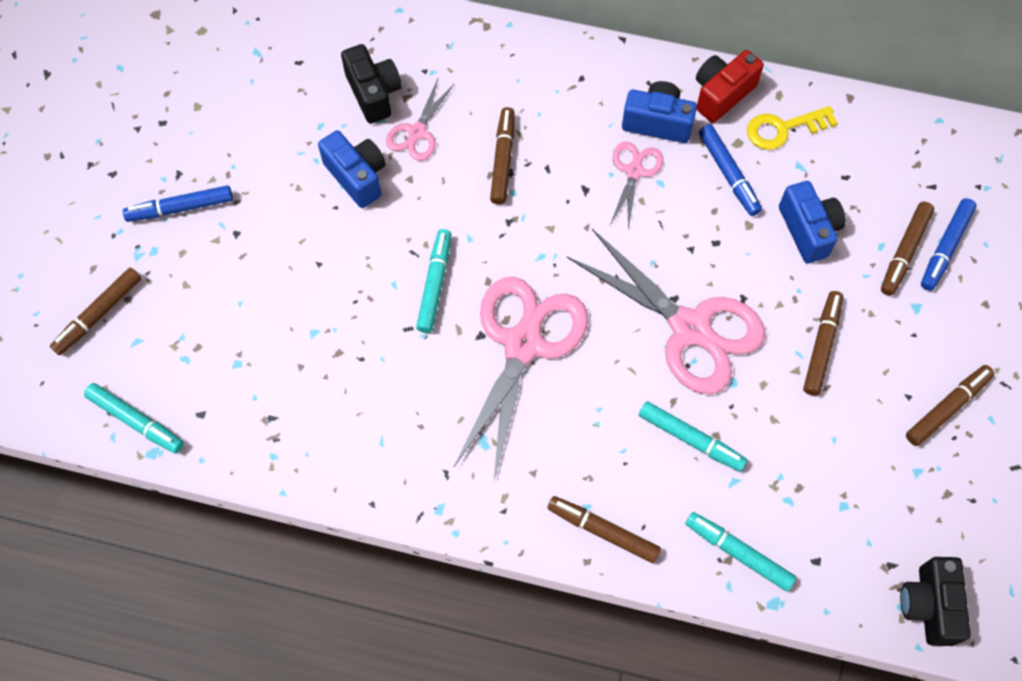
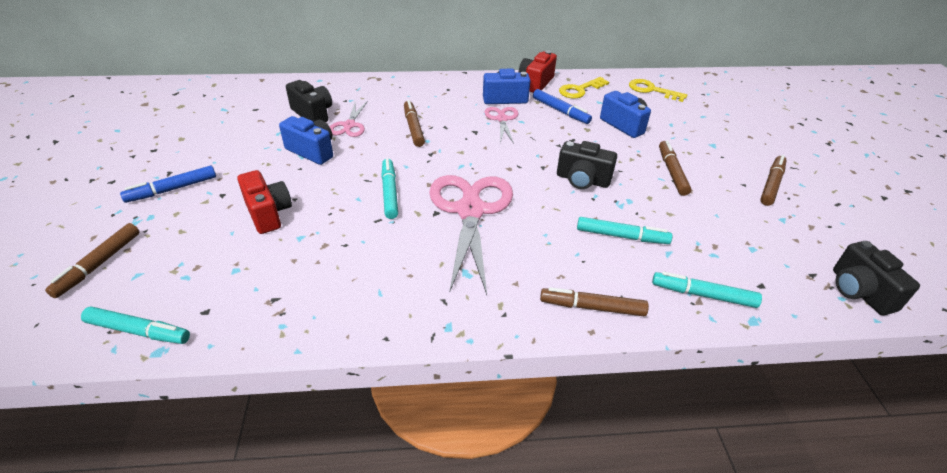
camera: 20 degrees left, 25 degrees down
pink scissors [567,229,766,394] -> black camera [557,141,617,189]
brown marker [881,202,934,296] -> none
blue marker [921,198,977,291] -> none
none -> red camera [237,170,292,234]
none -> yellow key [629,79,687,102]

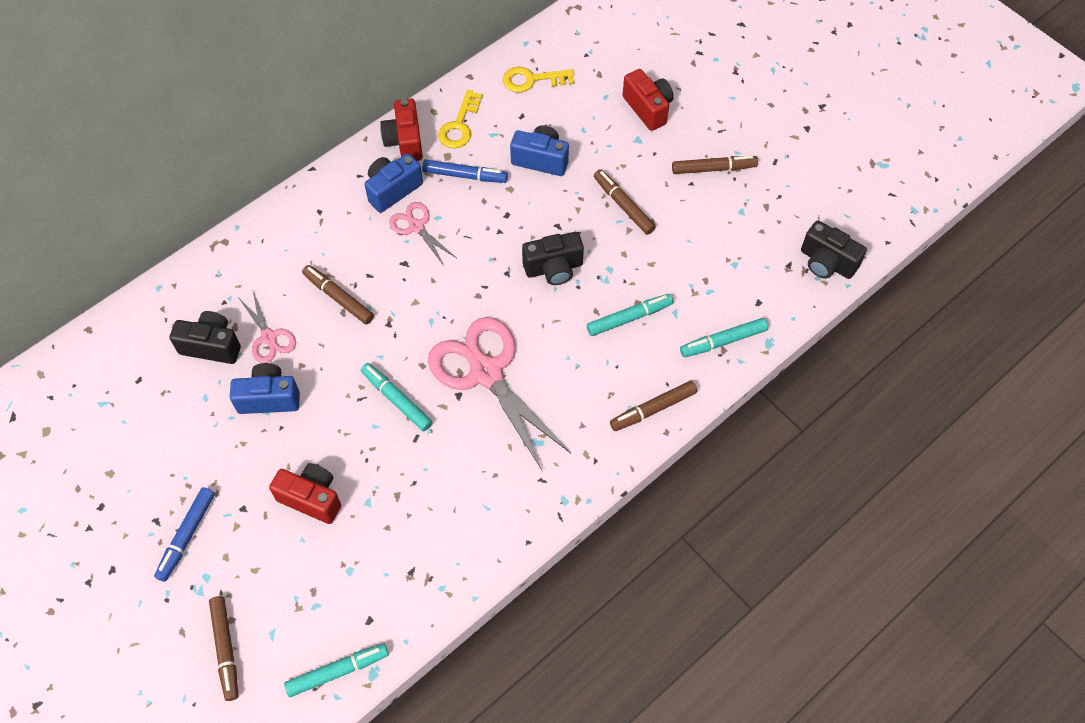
camera: 35 degrees left, 20 degrees up
brown marker [760,155,787,206] -> brown marker turned 90 degrees clockwise [672,156,758,174]
none -> red camera [623,69,674,131]

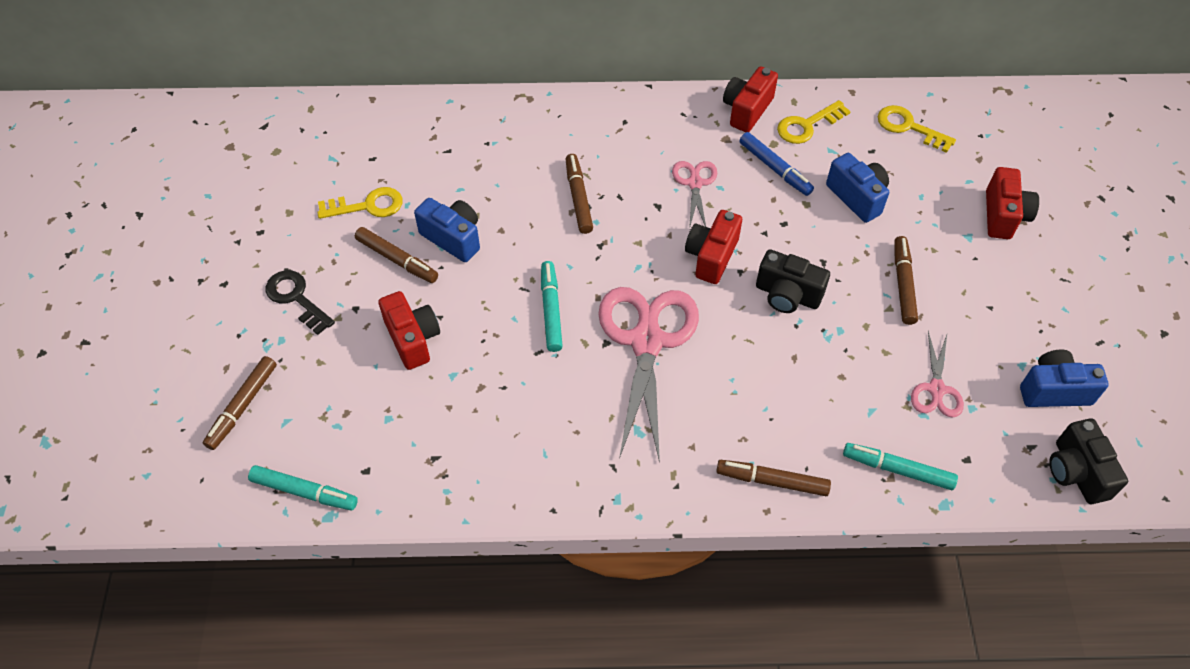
camera: 40 degrees right, 5 degrees down
blue marker [154,487,215,582] -> black key [266,270,335,335]
black camera [169,311,241,364] -> none
pink scissors [238,289,296,363] -> pink scissors moved to [911,331,964,417]
blue camera [364,153,423,213] -> blue camera moved to [1020,349,1109,407]
turquoise marker [587,294,673,336] -> none
brown marker [672,156,758,174] -> brown marker moved to [355,227,438,283]
none -> yellow key [317,187,403,219]
none -> red camera [685,210,742,284]

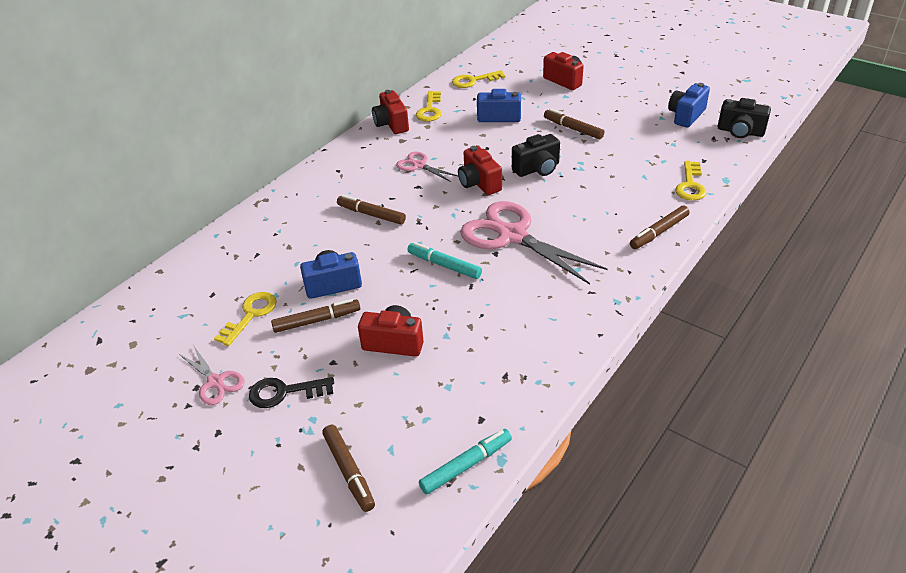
camera: 50 degrees left, 15 degrees down
blue marker [739,132,814,196] -> none
turquoise marker [843,443,958,490] -> yellow key [675,161,706,201]
pink scissors [911,331,964,417] -> pink scissors moved to [179,345,245,405]

